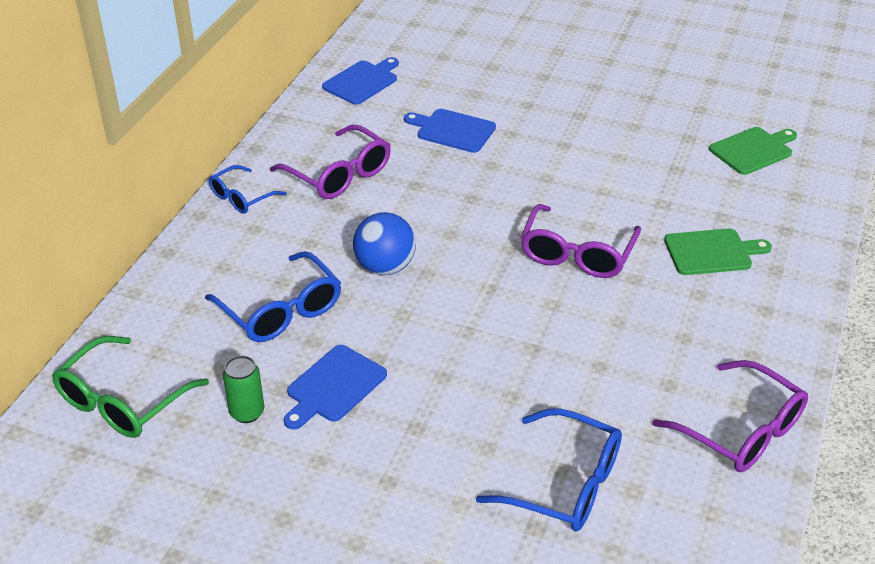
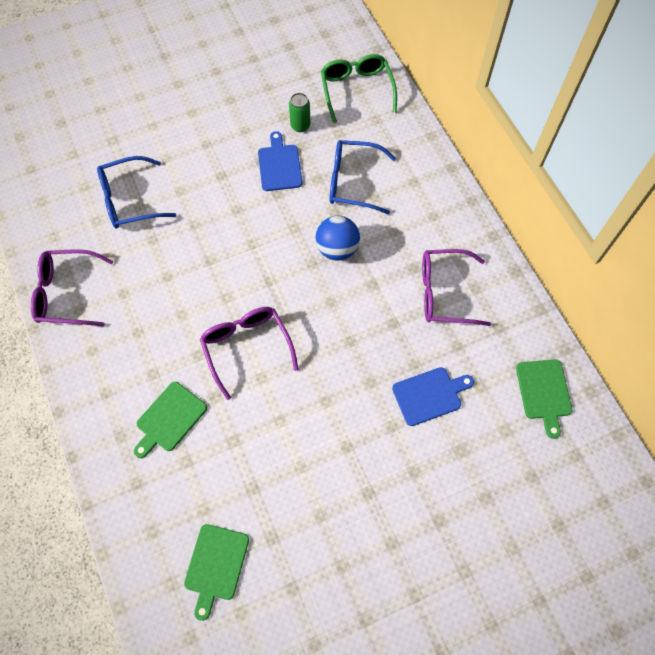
camera: 135 degrees right, 25 degrees up
blue glasses [209,165,287,213] -> none
blue cutting board [322,57,399,105] -> green cutting board [516,360,572,439]

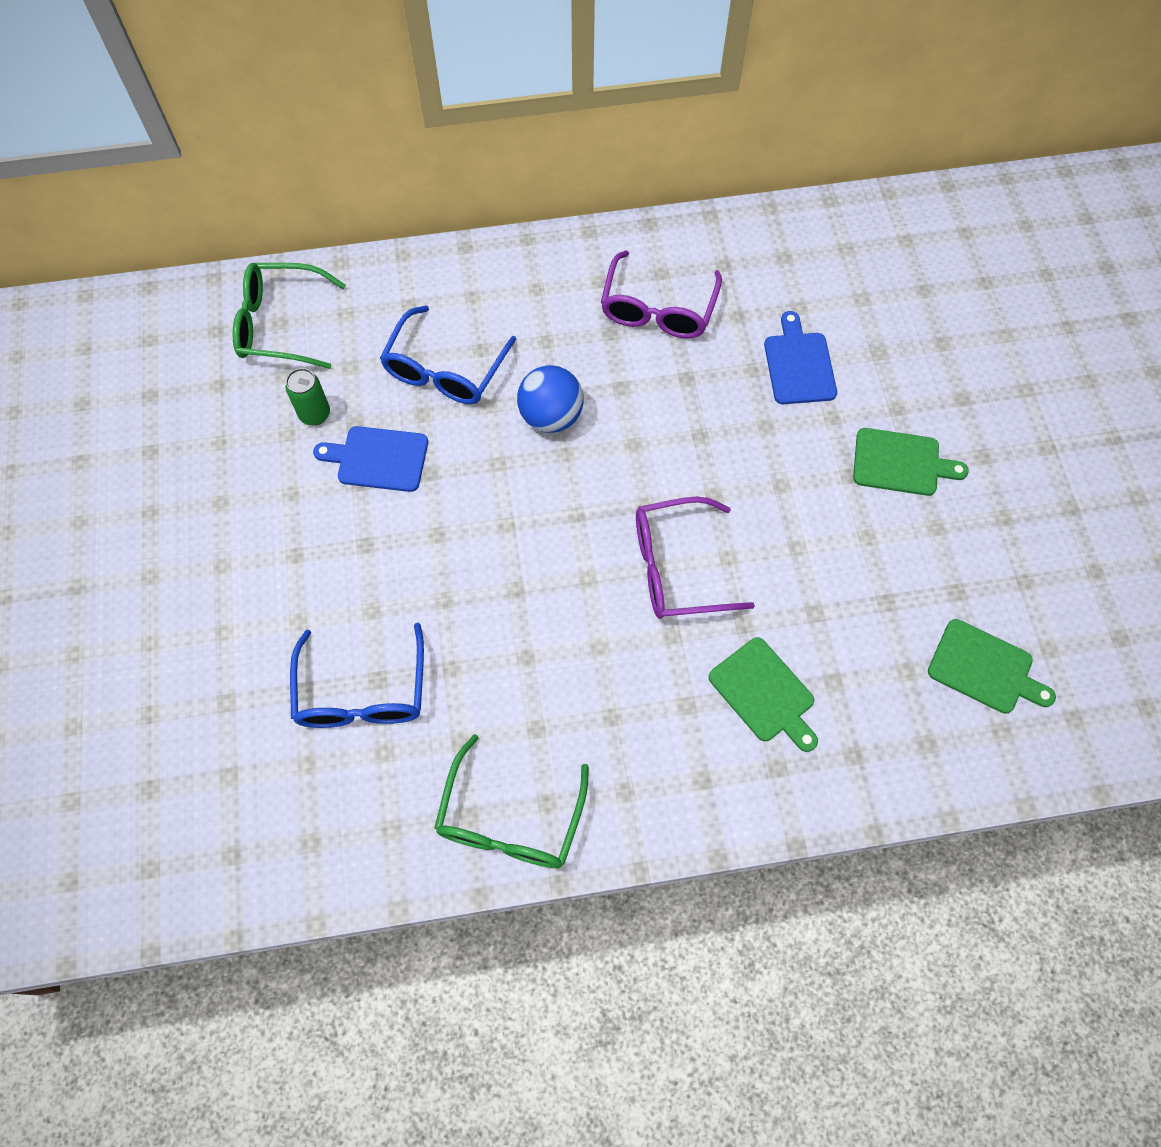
camera: 75 degrees left, 0 degrees up
purple glasses [31,249,113,326] -> green glasses [434,734,589,868]
green cutting board [516,360,572,439] -> green cutting board moved to [853,428,969,496]

